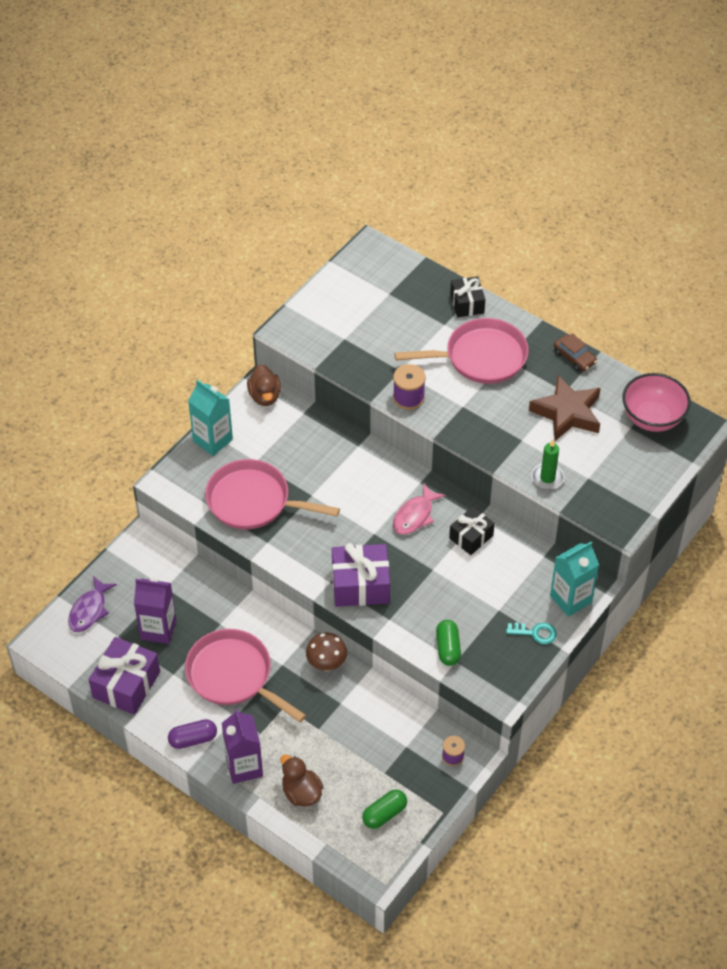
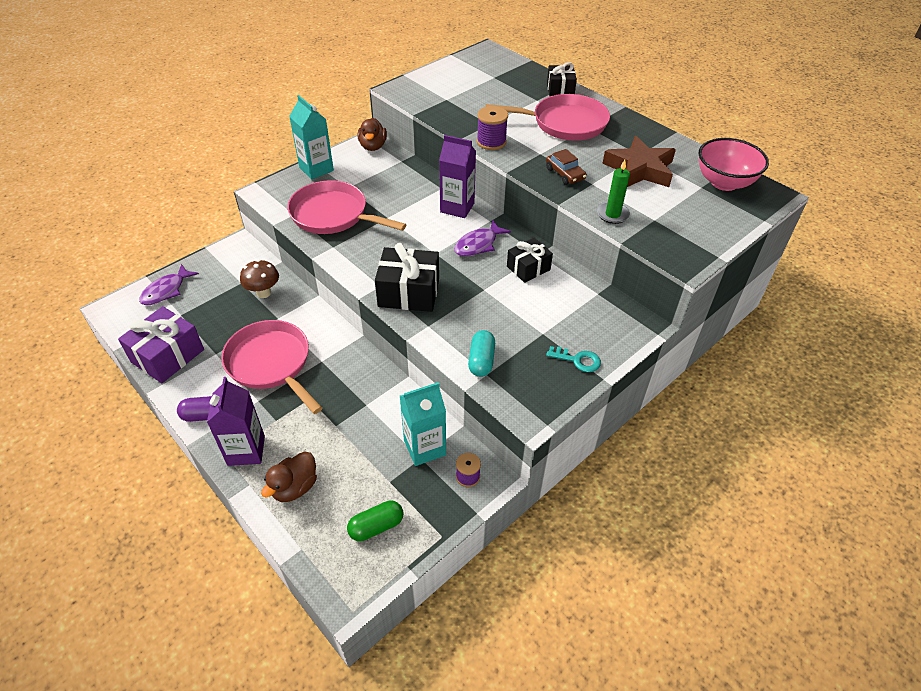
camera: 10 degrees right, 5 degrees down
purple carton [134,578,176,644] -> purple carton moved to [439,135,476,218]
brown duck [281,754,323,807] -> brown duck turned 120 degrees counterclockwise [261,451,317,502]
brown mushroom [306,632,347,671] -> brown mushroom moved to [240,260,279,298]
purple gift [332,543,390,607] -> black gift [375,243,439,312]
pink fish [393,483,445,535] -> purple fish [454,220,511,257]
green capsule [436,620,461,666] -> turquoise capsule [468,330,495,377]
turquoise carton [550,542,599,616] -> turquoise carton moved to [400,382,446,466]
brown car [554,333,597,372] -> brown car moved to [546,149,587,185]

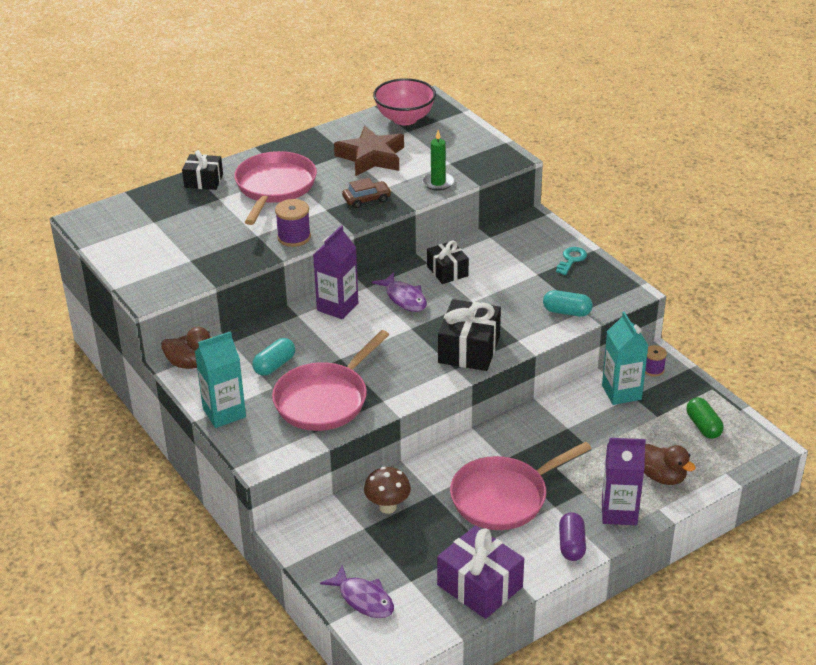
camera: 80 degrees left, 10 degrees down
none -> turquoise capsule [252,338,295,376]

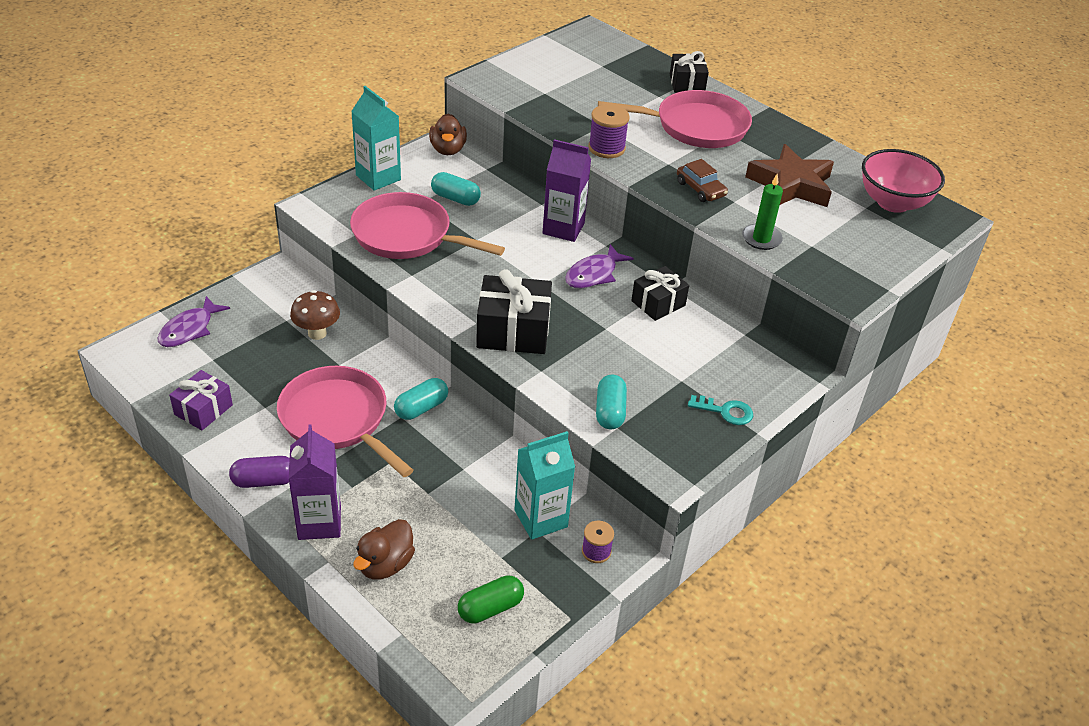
camera: 75 degrees right, 5 degrees up
purple gift [437,526,524,619] -> purple gift [169,370,233,430], size x0.63
none -> turquoise capsule [394,378,448,420]

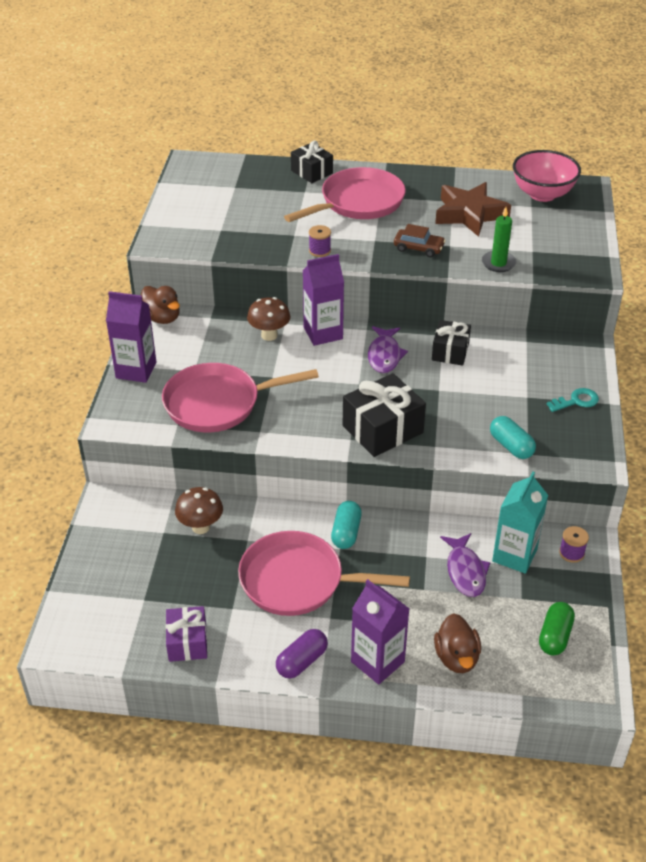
camera: 35 degrees left, 0 degrees up
purple fish [158,296,230,347] -> purple fish moved to [440,533,491,597]
turquoise carton [351,86,401,191] -> purple carton [106,291,156,383]
turquoise capsule [431,172,481,206] -> none
purple spool [588,104,630,158] -> purple spool [309,225,331,257], size x0.65
none -> brown mushroom [247,297,290,341]

